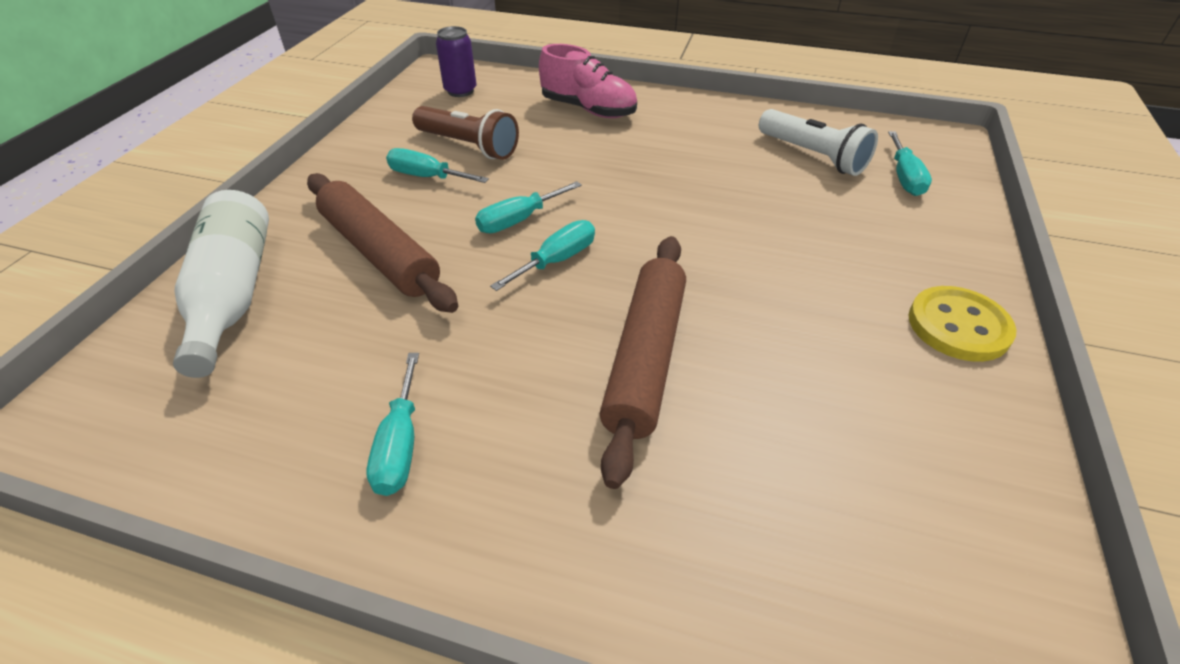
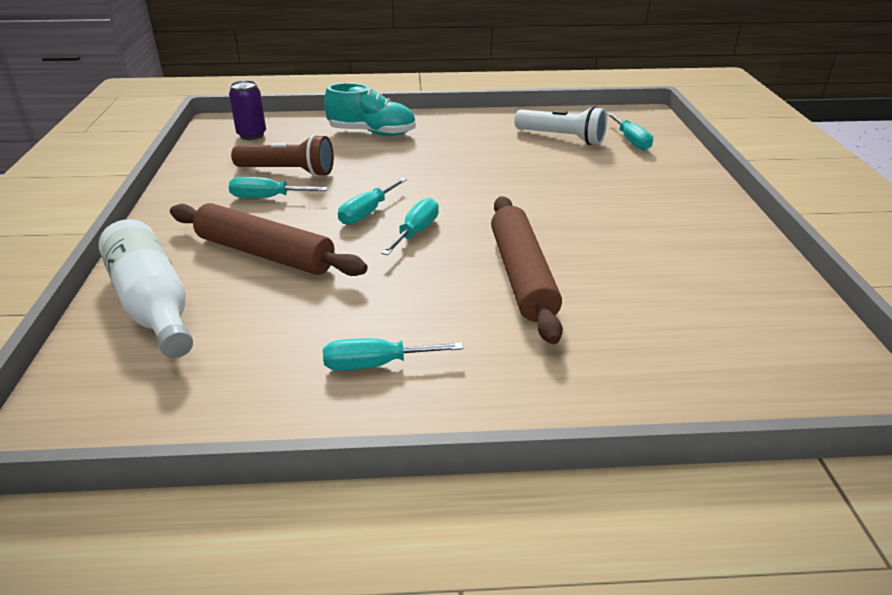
camera: 20 degrees left, 10 degrees down
turquoise screwdriver [367,353,419,496] -> turquoise screwdriver turned 105 degrees clockwise [323,338,463,371]
pink shoe [539,44,637,118] -> turquoise shoe [324,83,416,136]
yellow button [908,286,1016,362] -> none

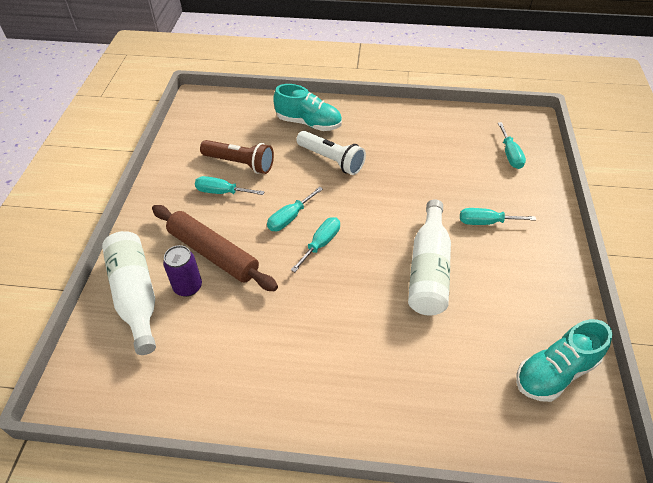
camera: 10 degrees right, 15 degrees up
purple can [229,80,266,140] -> purple can moved to [163,245,202,297]
turquoise screwdriver [323,338,463,371] -> turquoise screwdriver moved to [460,208,536,225]
brown rolling pin [491,196,563,344] -> none
white flashlight [514,106,607,145] -> white flashlight moved to [296,131,366,175]
none -> white bottle [408,199,451,316]
none -> turquoise shoe [516,319,612,402]

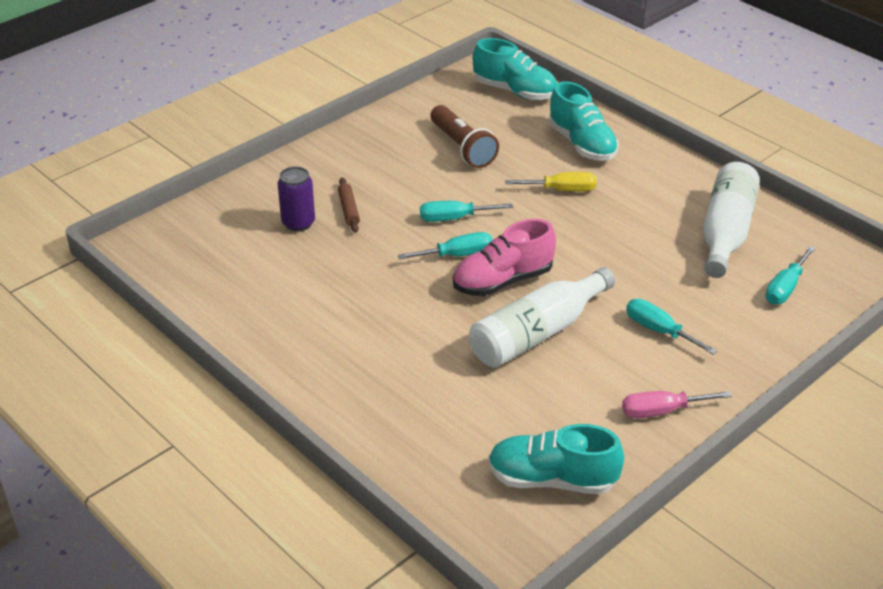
camera: 40 degrees right, 10 degrees down
white bottle [102,231,156,355] -> white bottle moved to [703,162,760,278]
brown rolling pin [152,205,278,291] -> brown rolling pin [338,177,360,233], size x0.45
turquoise screwdriver [195,176,265,195] -> none
white flashlight [296,131,366,175] -> yellow screwdriver [505,172,597,191]
none -> pink shoe [453,219,556,296]
none -> turquoise shoe [473,38,557,100]
none -> pink screwdriver [622,391,732,418]

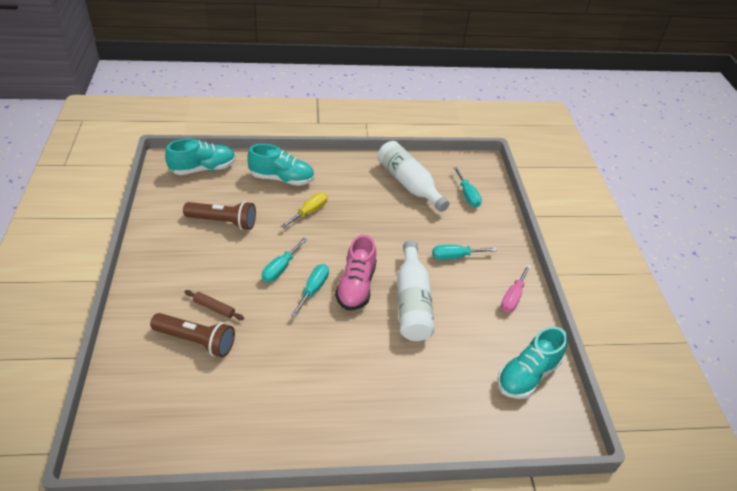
camera: 55 degrees left, 5 degrees up
purple can [278,166,315,232] -> brown flashlight [150,313,235,358]

